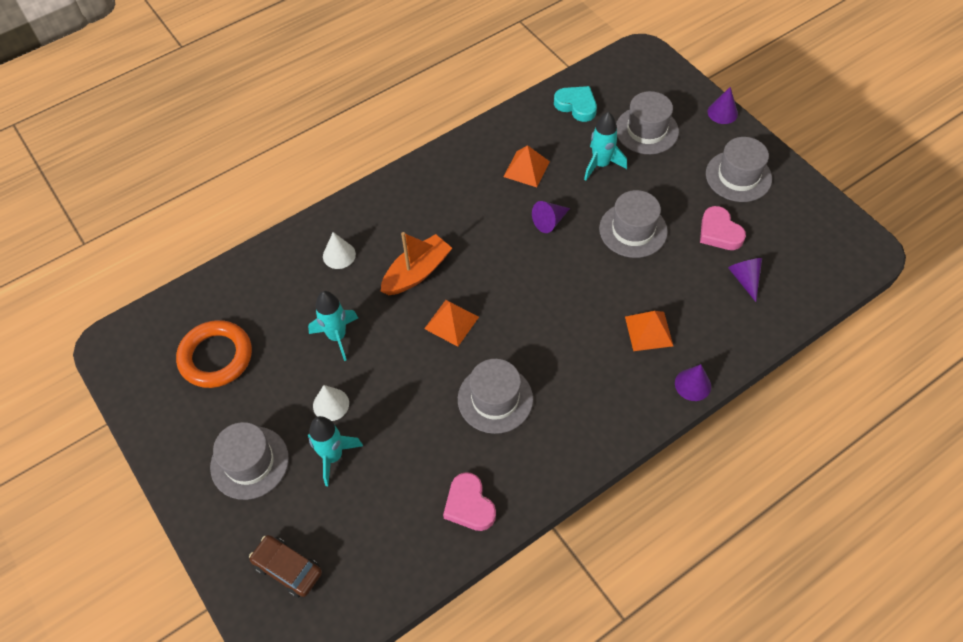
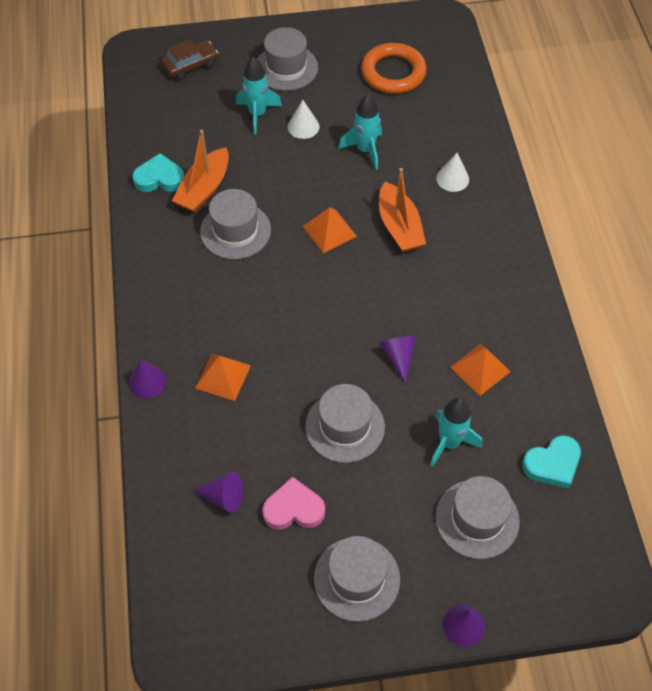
camera: 115 degrees right, 0 degrees up
pink heart [443,472,496,531] -> turquoise heart [132,153,184,192]
none -> orange boat [172,130,229,212]

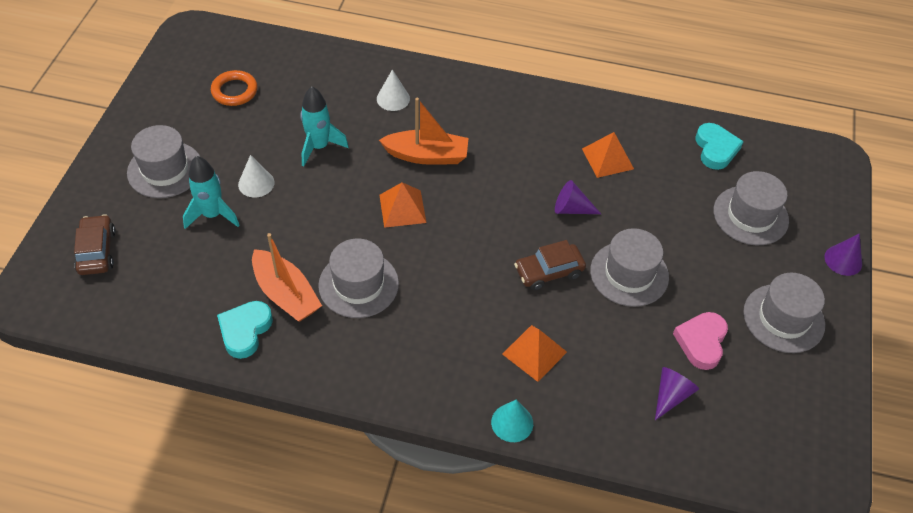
camera: 70 degrees left, 5 degrees down
purple cone [129,359,166,398] -> turquoise cone [491,399,533,442]
orange ring [361,43,427,94] -> orange ring [211,70,258,106], size x0.65
turquoise rocket [430,398,482,467] -> none
none -> brown car [514,240,586,290]

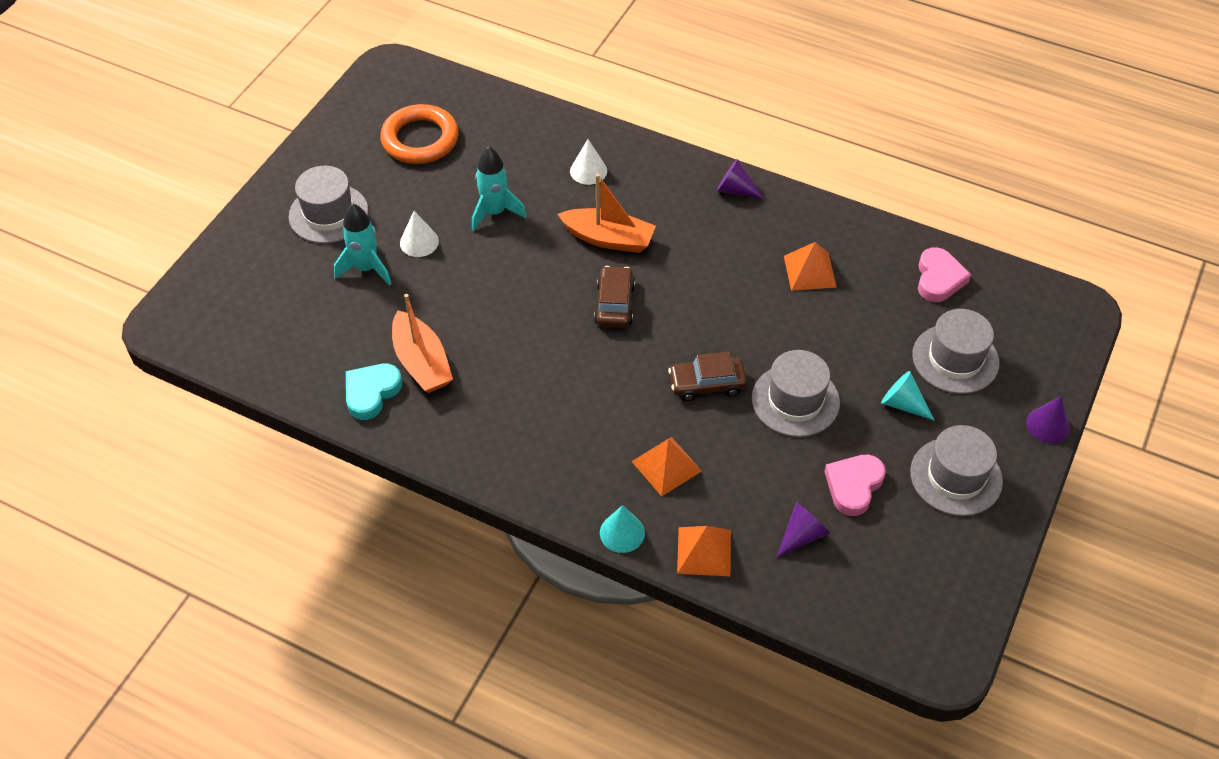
camera: 15 degrees right, 0 degrees up
brown car [74,214,116,275] -> brown car moved to [594,266,635,328]
orange ring [211,70,258,106] -> orange ring [380,104,459,164], size x1.53
grey hat [318,238,399,318] -> none
orange pyramid [379,182,427,228] -> orange pyramid moved to [677,526,731,576]
purple cone [555,180,601,214] -> purple cone moved to [716,159,764,199]
turquoise heart [696,123,744,170] -> pink heart [918,247,971,302]
none -> turquoise cone [881,371,934,420]

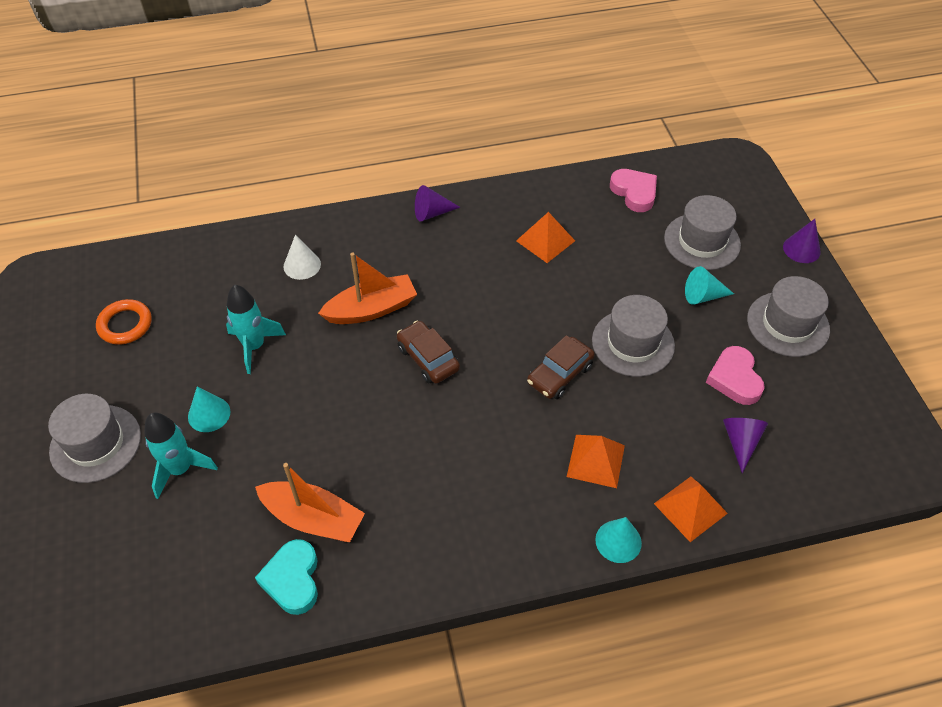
camera: 40 degrees left, 0 degrees up
orange ring [380,104,459,164] -> orange ring [96,299,152,345], size x0.65
white cone [400,211,439,257] -> turquoise cone [188,386,230,432]

